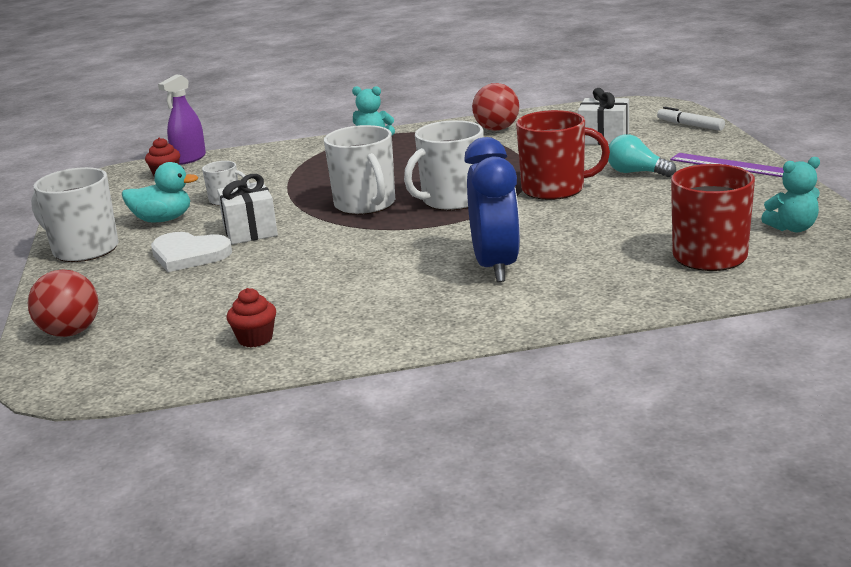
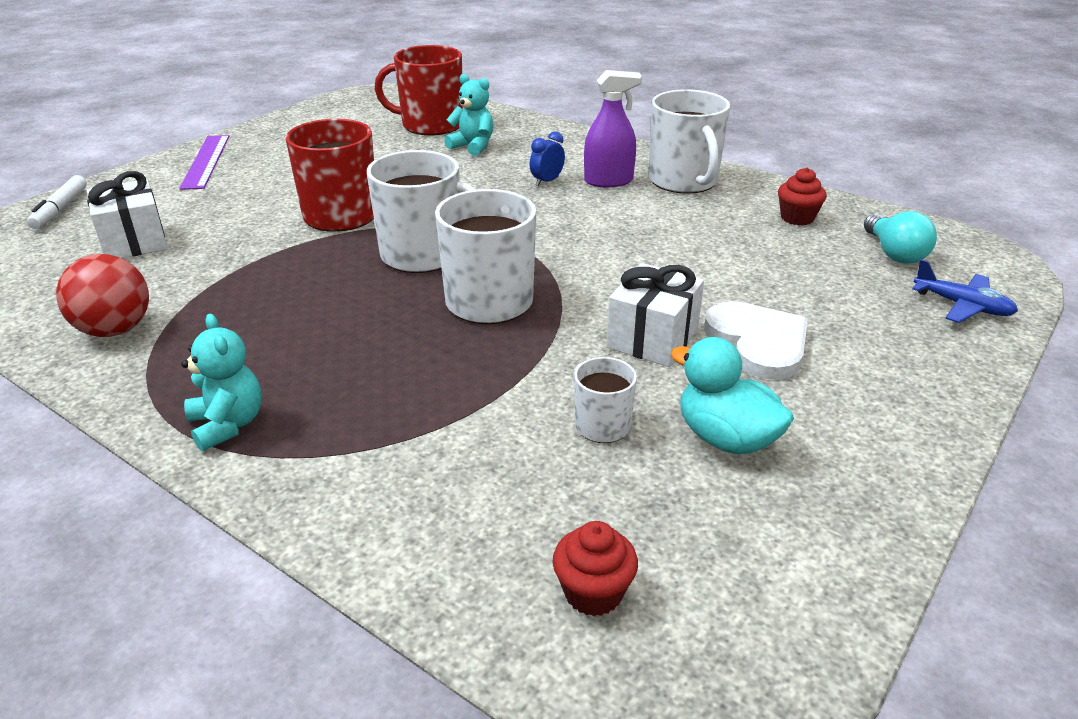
camera: 135 degrees left, 10 degrees up
red ball [28,270,99,337] -> blue plane [912,259,1018,323]
white mug [31,167,119,262] -> white mug moved to [649,89,730,194]
purple spray bottle [158,74,206,165] -> purple spray bottle moved to [584,70,642,187]
blue clock [464,137,520,282] -> blue clock [530,131,565,186], size x0.40
turquoise light bulb [608,134,676,177] -> turquoise light bulb moved to [864,211,937,264]
turquoise teddy bear [761,157,820,232] -> turquoise teddy bear moved to [444,74,494,156]

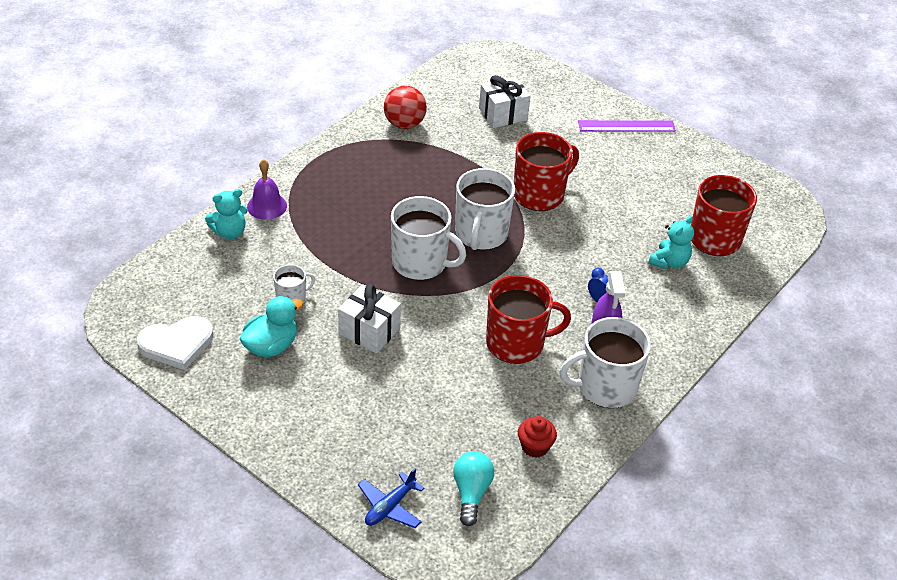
camera: 90 degrees right, 10 degrees up
white marker [27,175,87,229] -> none
turquoise teddy bear [181,314,262,451] -> turquoise teddy bear moved to [205,189,248,239]
red cupcake [553,521,638,616] -> none
white heart [704,301,808,380] -> white heart moved to [137,316,213,370]
turquoise light bulb [864,211,937,264] -> turquoise light bulb turned 105 degrees clockwise [453,451,494,526]
none -> purple bell [247,159,287,220]
none -> red mug [486,275,571,364]

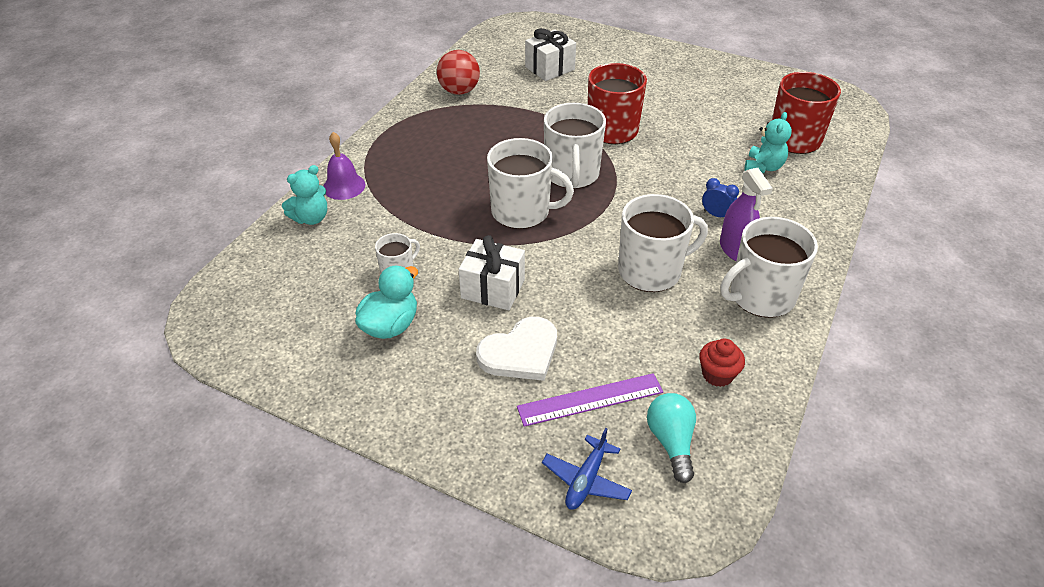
camera: 10 degrees left, 0 degrees up
white heart [137,316,213,370] -> white heart moved to [476,317,557,381]
red mug [486,275,571,364] -> white mug [618,194,708,292]
purple ruler [578,120,676,132] -> purple ruler moved to [517,373,663,427]

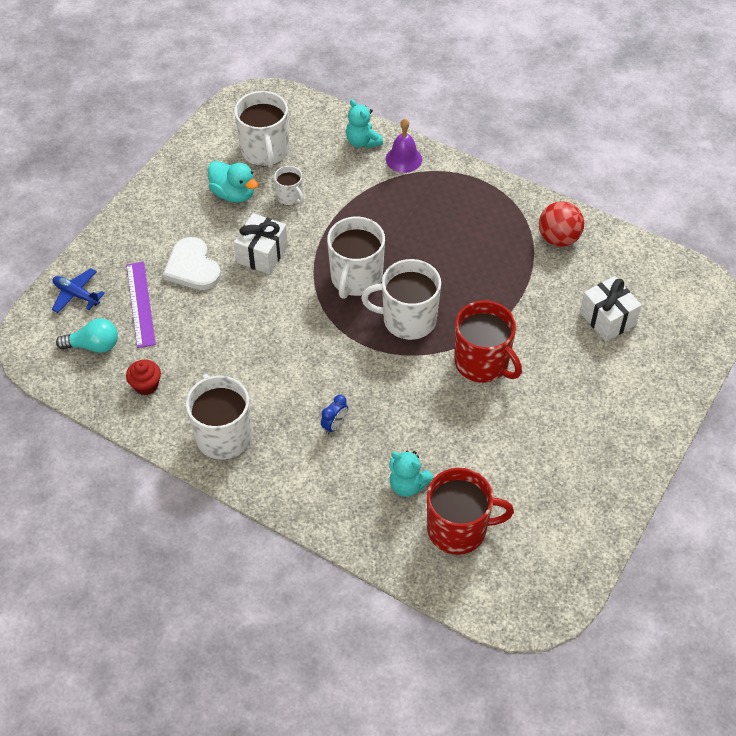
camera: 95 degrees right, 10 degrees up
white mug [618,194,708,292] -> white mug moved to [234,91,289,168]
purple spray bottle [720,168,773,261] -> none

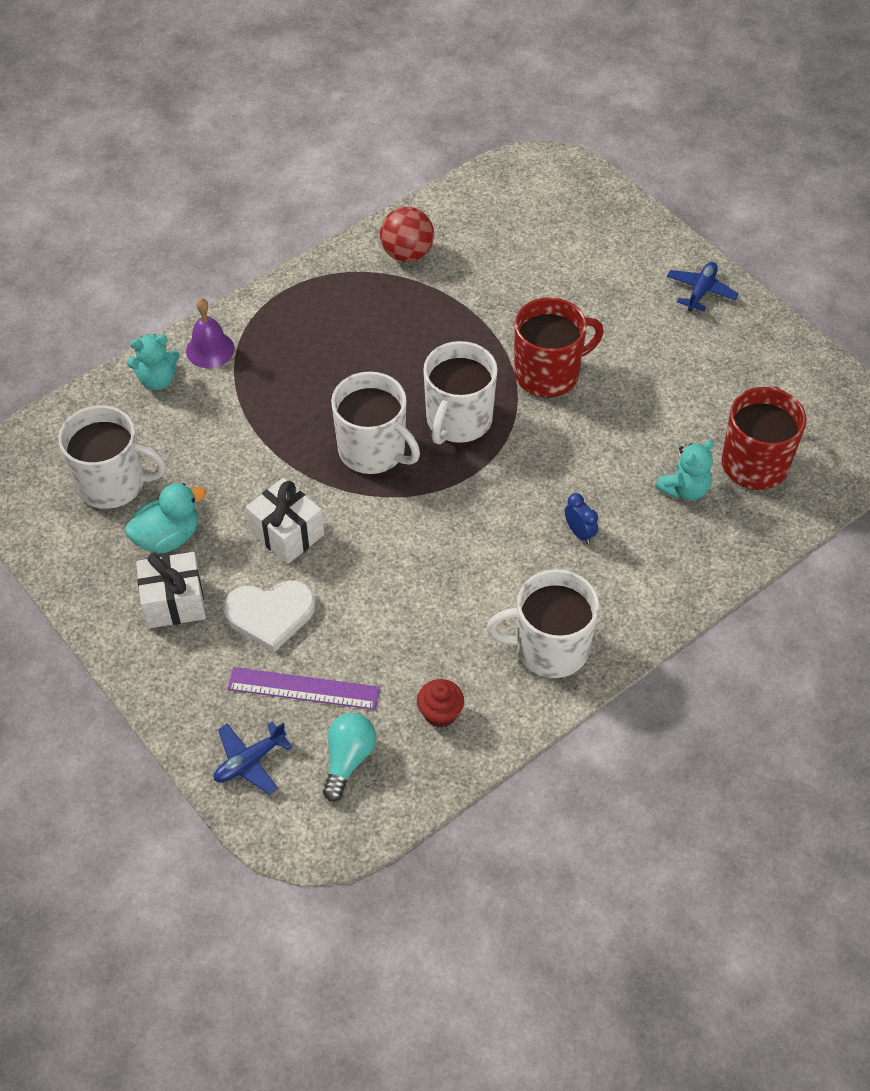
camera: 70 degrees left, 0 degrees up
white mug [274,166,304,205] -> none
white gift [580,276,642,341] -> white gift moved to [136,552,206,629]
none -> blue plane [667,262,739,312]

